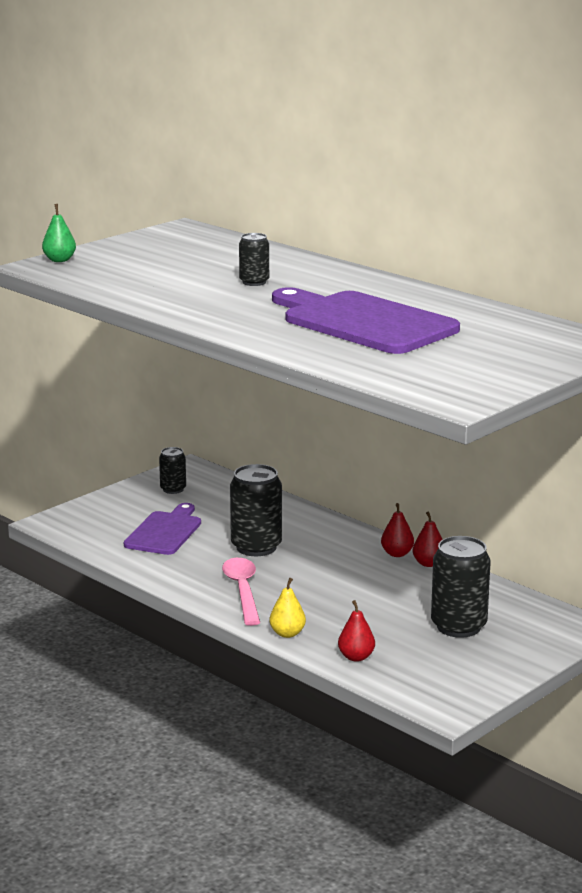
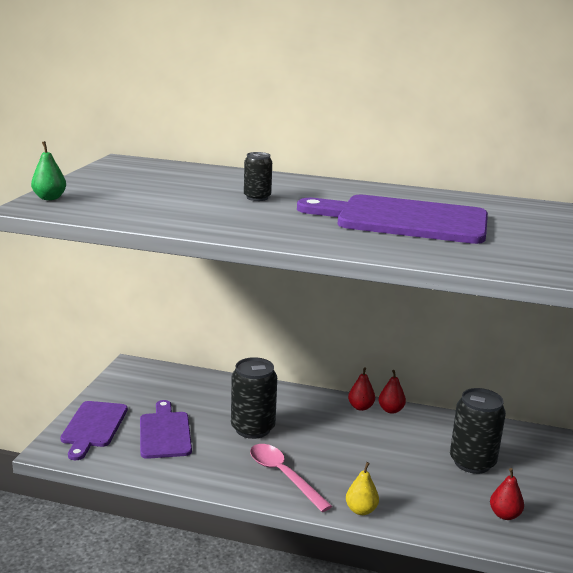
camera: 30 degrees left, 0 degrees up
black can [159,447,186,494] -> none
red pear [338,600,375,662] -> red pear moved to [490,468,524,520]
none -> purple cutting board [60,401,128,460]

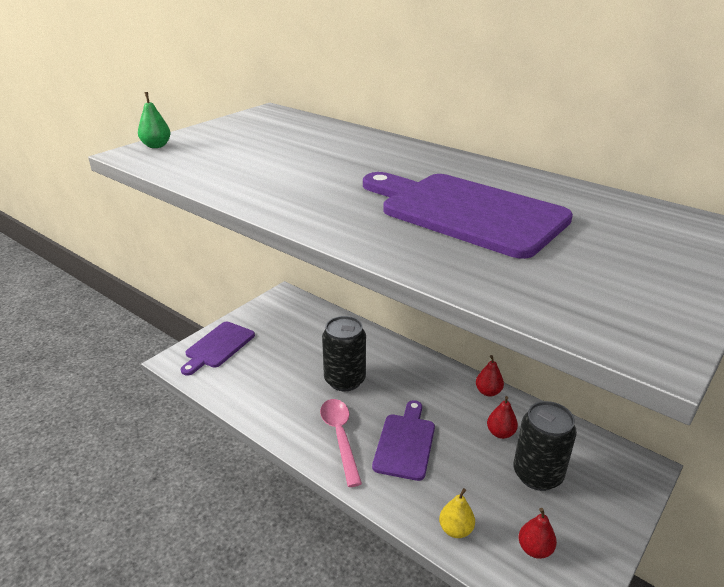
camera: 25 degrees right, 10 degrees up
purple cutting board [140,400,192,459] -> purple cutting board moved to [372,400,435,481]
black can [244,152,272,201] -> none
yellow pear [346,462,379,515] -> yellow pear moved to [439,488,475,538]
red pear [348,367,375,411] -> red pear moved to [487,396,518,439]

